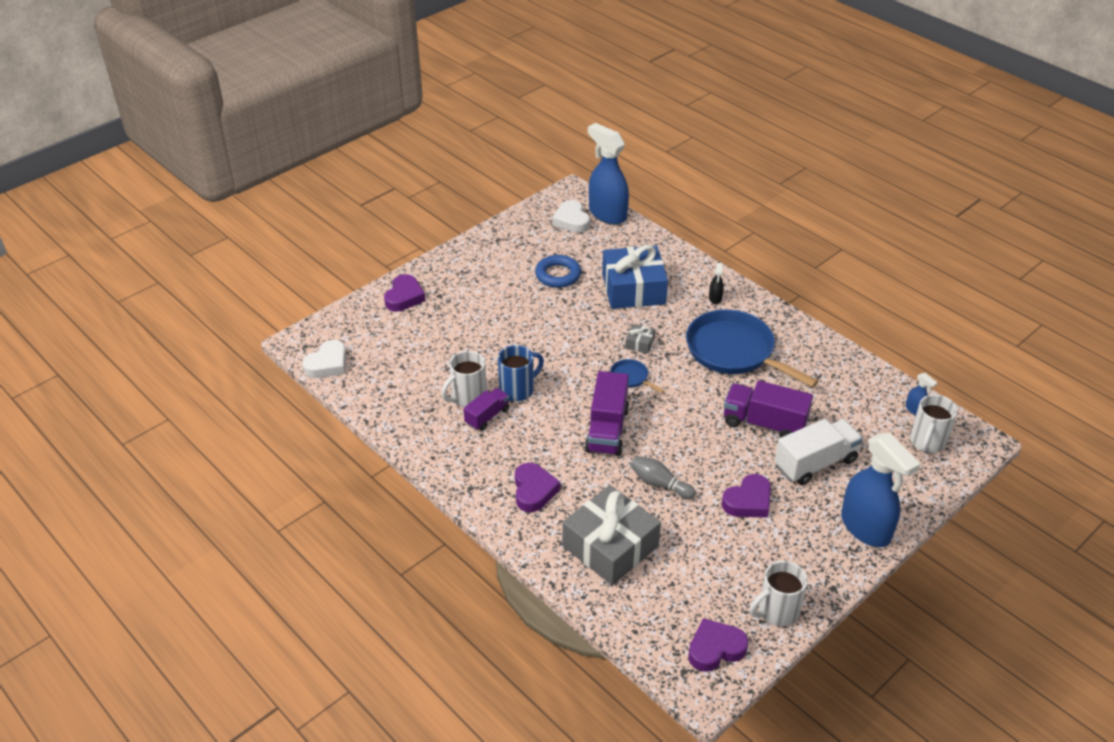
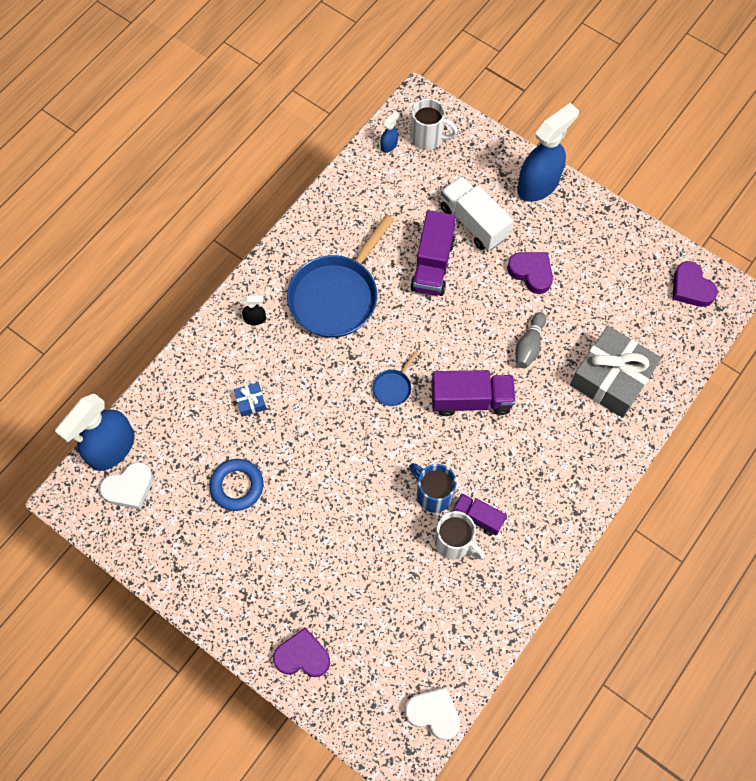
camera: 100 degrees left, 25 degrees up
purple heart [515,463,560,512] -> none
blue gift [602,245,668,309] -> blue gift [234,382,266,417], size x0.41
grey gift [625,324,655,354] -> none
white mug [749,561,808,627] -> none

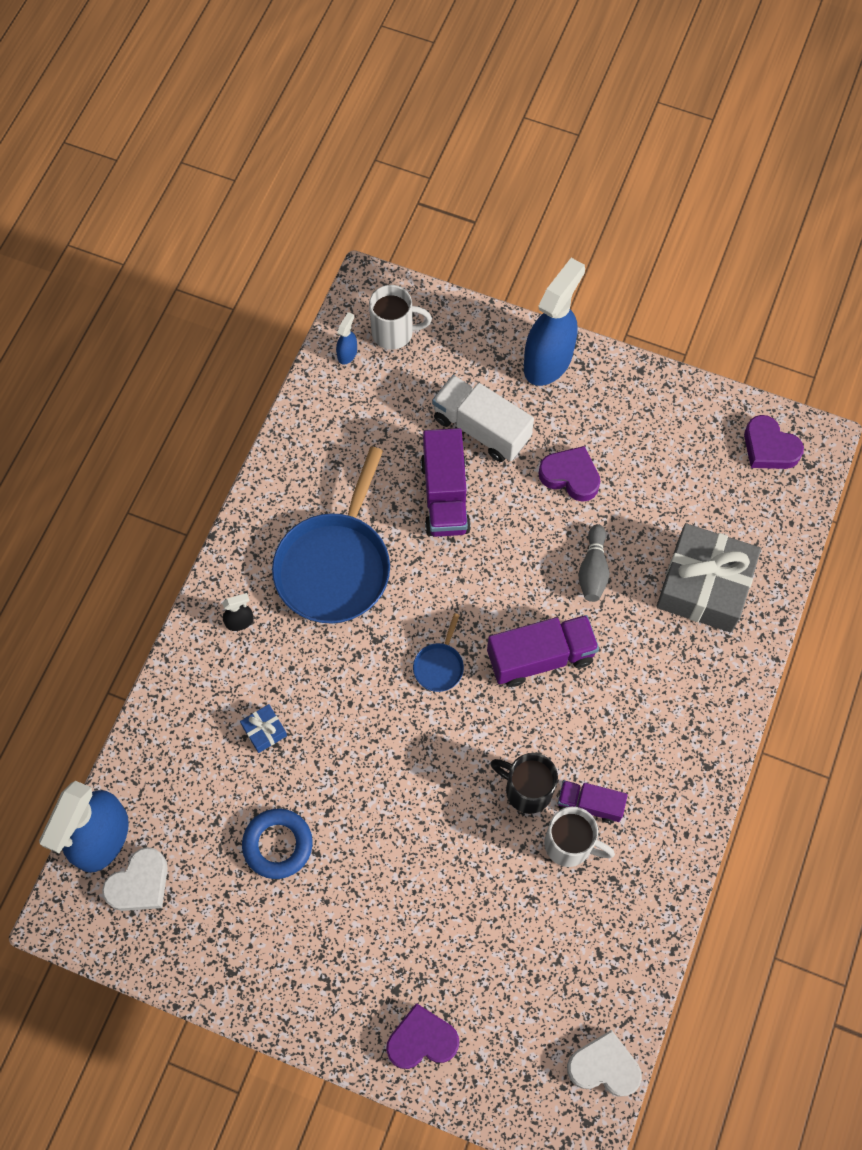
camera: 15 degrees left, 0 degrees up
blue mug [409,463,456,513] -> black mug [490,753,558,814]

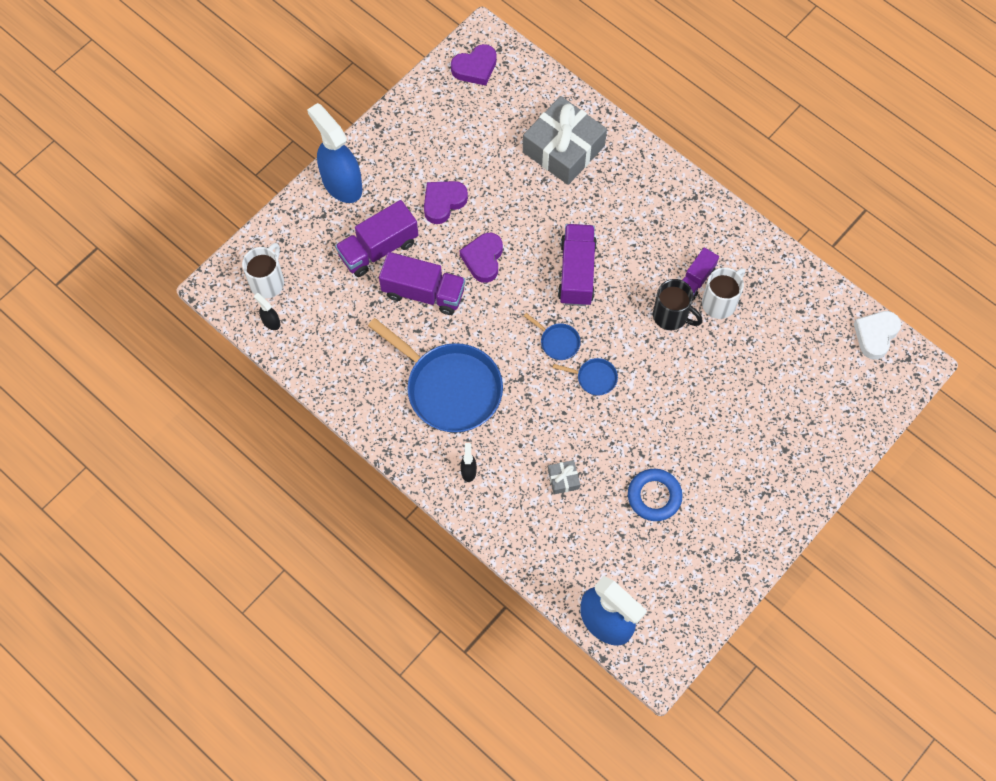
camera: 70 degrees left, 0 degrees up
white heart [102,847,168,911] -> none
blue gift [240,704,287,753] -> grey gift [548,460,580,494]
blue spray bottle [336,312,357,365] -> black spray bottle [254,293,280,330]
purple heart [386,1003,459,1069] -> purple heart moved to [460,233,503,283]
white truck [432,375,534,462] -> purple truck [335,200,418,277]
black mug [490,753,558,814] -> black mug turned 105 degrees counterclockwise [653,279,703,330]
grey bowling pin [578,524,609,602] -> none
none -> blue pan [553,358,618,396]

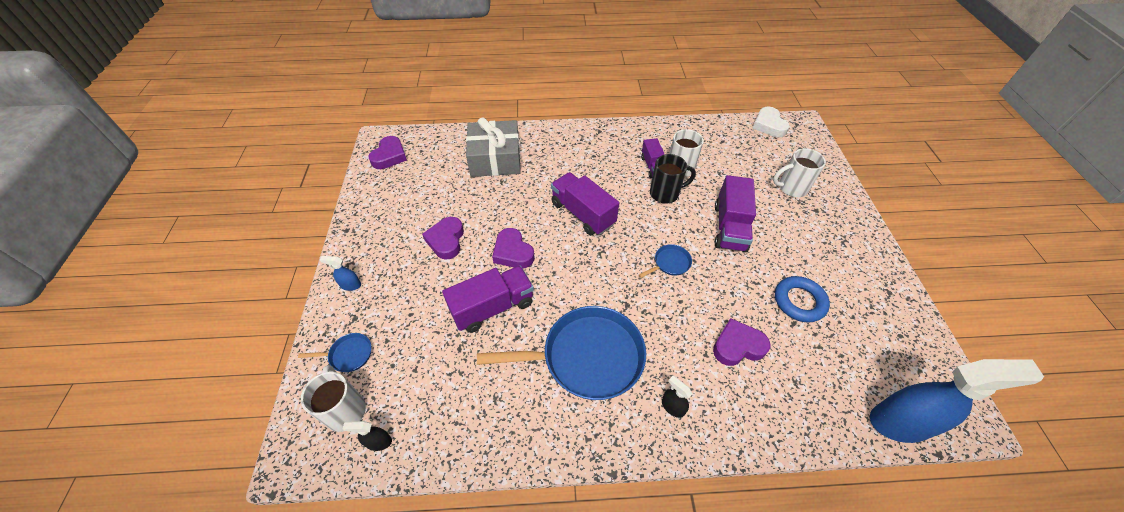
camera: 45 degrees left, 15 degrees down
blue spray bottle [307,103,362,203] -> blue spray bottle [320,256,361,291], size x0.42
purple truck [335,200,418,277] -> purple truck moved to [715,175,756,252]
blue pan [524,313,581,360] -> blue pan moved to [298,333,371,372]
grey gift [548,460,580,494] -> purple heart [713,318,771,366]
none -> white mug [773,148,826,197]

